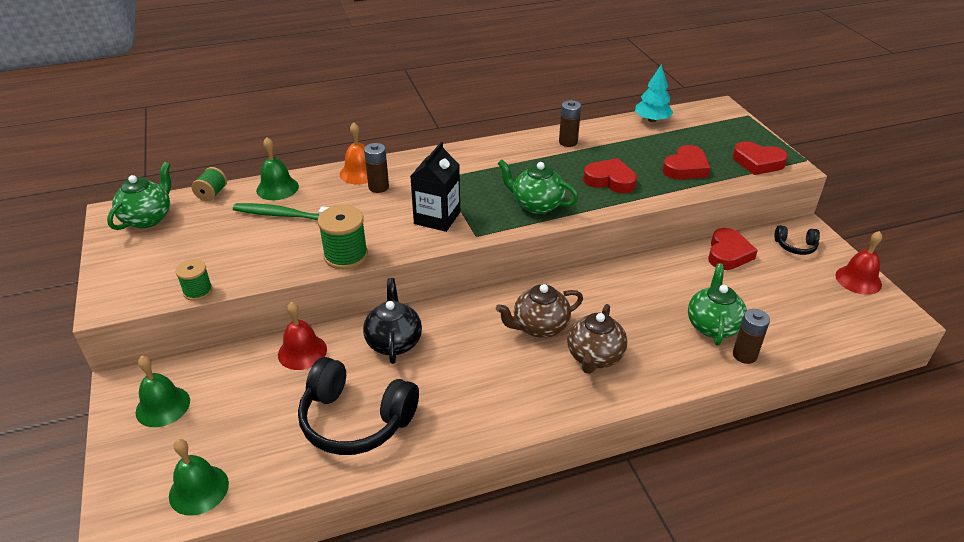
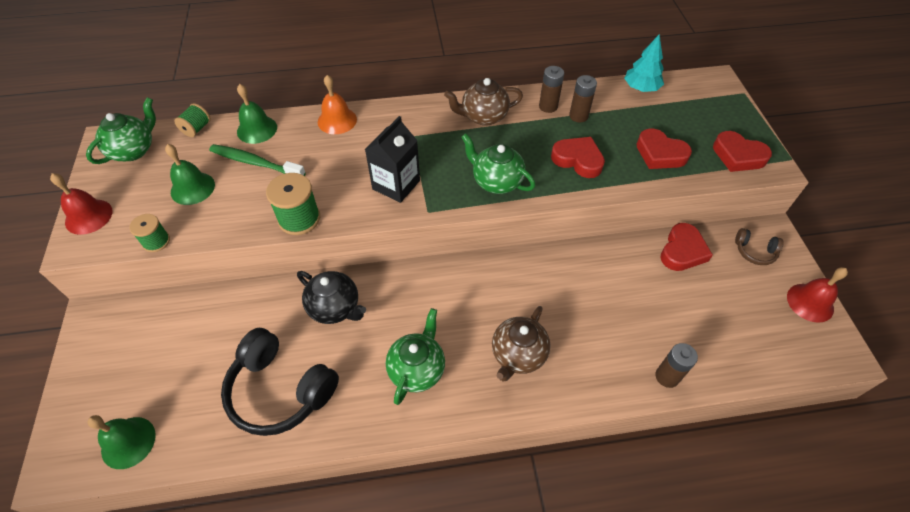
camera: 10 degrees right, 15 degrees up
green bell [135,356,190,427] -> green bell moved to [165,144,215,205]
red bell [278,302,327,370] -> red bell moved to [50,173,112,235]
black teapot [363,278,422,364] -> black teapot turned 120 degrees clockwise [297,271,366,324]
brown battery [364,143,389,193] -> brown battery moved to [569,75,597,122]
brown teapot [496,284,583,338] -> brown teapot moved to [444,78,523,126]
red heart [662,145,710,180] -> red heart turned 75 degrees clockwise [637,129,692,169]
green teapot [688,263,747,346] -> green teapot moved to [386,308,445,405]
black headphones [774,225,820,255] -> brown headphones [735,228,784,265]

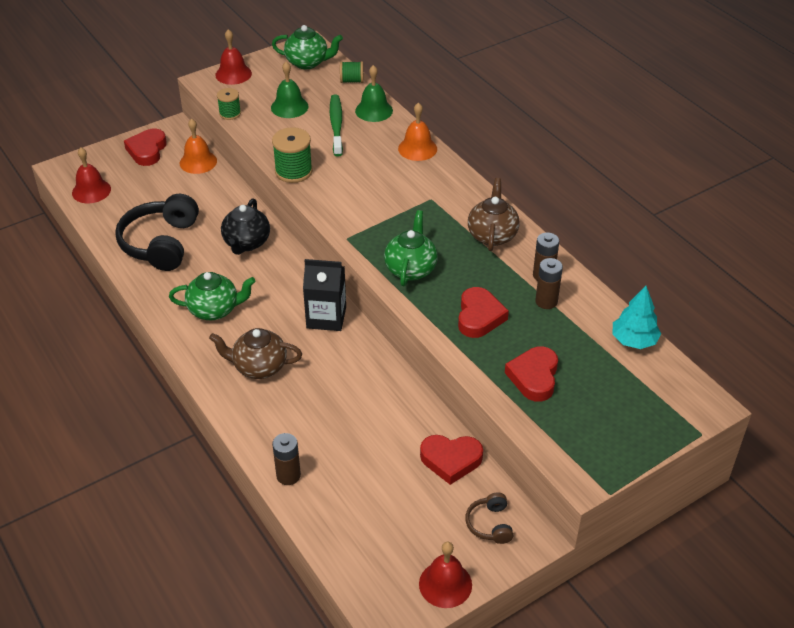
camera: 65 degrees right, 10 degrees down
green bell [88,415,156,469] -> red bell [72,147,111,203]
black carton [365,116,420,203] -> black carton moved to [303,259,346,331]
brown teapot [444,78,523,126] -> brown teapot turned 45 degrees clockwise [468,178,520,251]
red heart [713,131,772,172] -> red heart moved to [124,128,167,166]
none -> orange bell [180,119,217,174]

